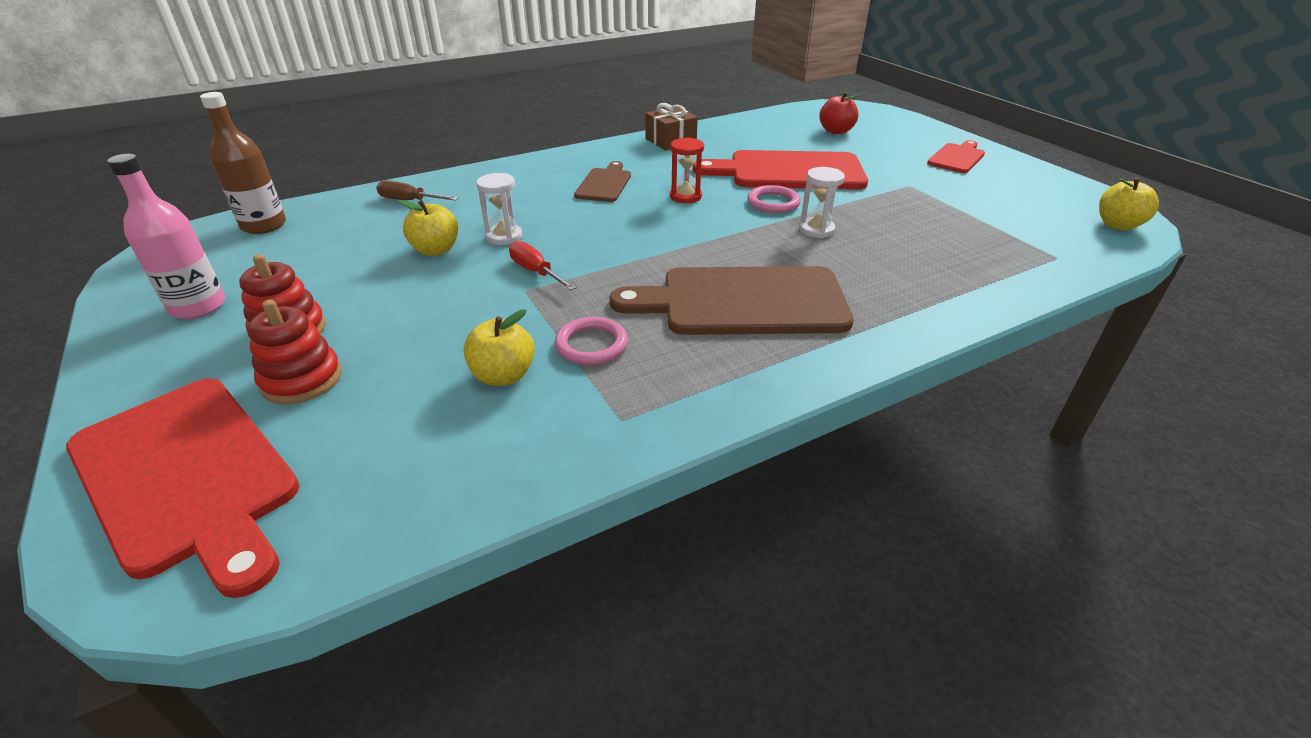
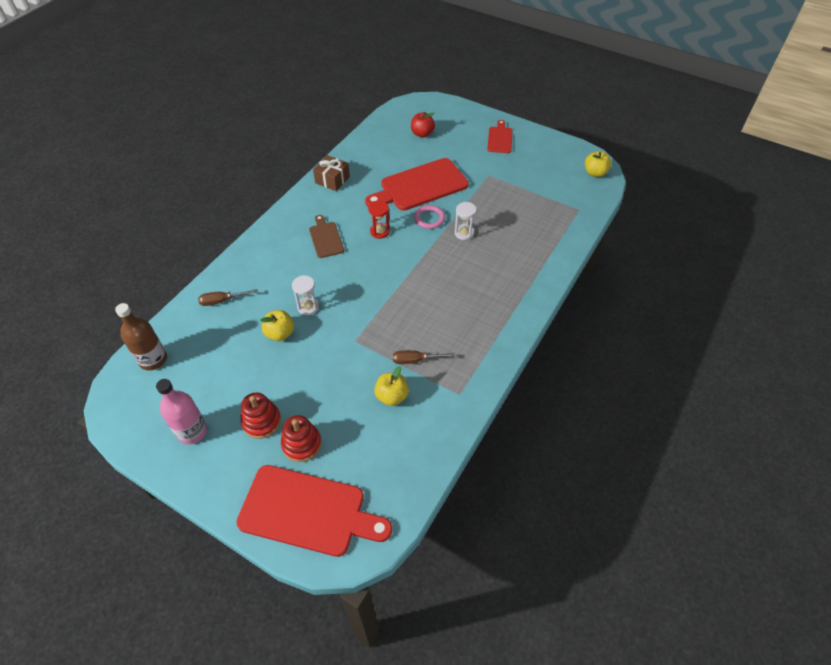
camera: 30 degrees left, 15 degrees up
red screwdriver [509,241,576,291] -> none
pink ring [555,317,628,365] -> brown screwdriver [393,350,455,364]
brown cutting board [609,266,854,335] -> none

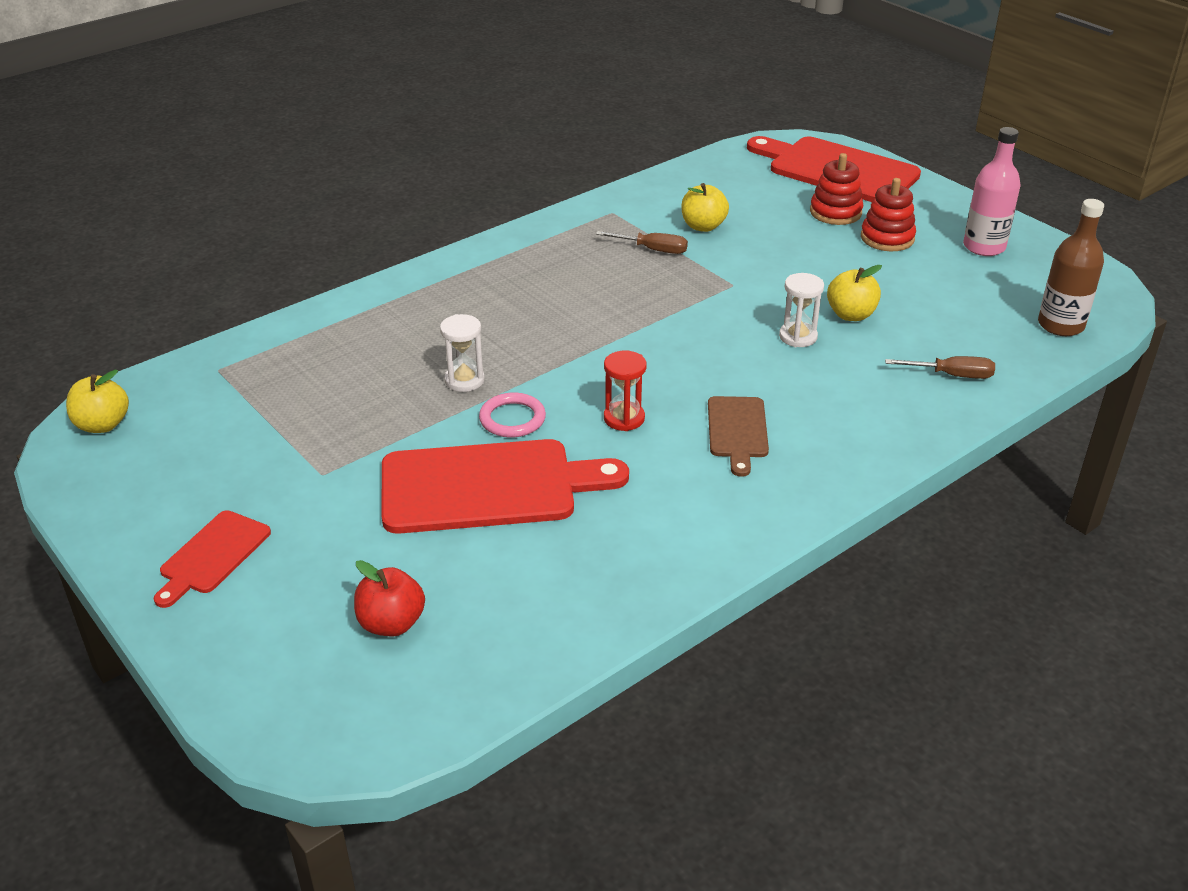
camera: 160 degrees left, 15 degrees down
brown gift [313,155,350,191] -> none

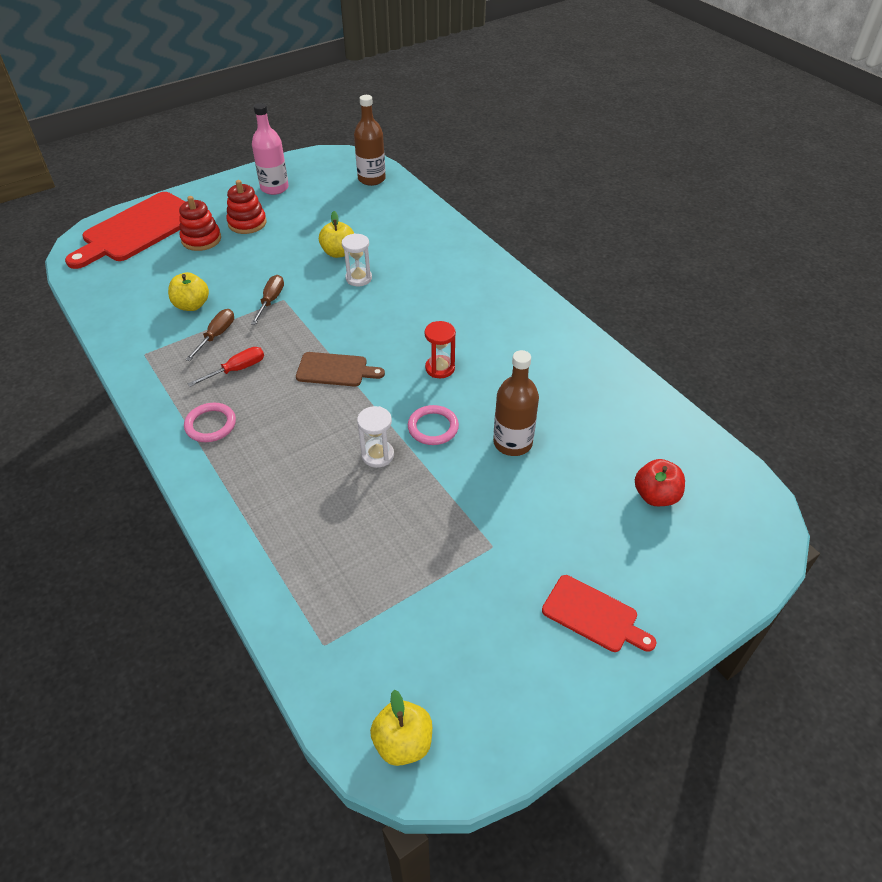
camera: 85 degrees left, 10 degrees up
red cutting board [382,439,629,534] -> brown bottle [493,350,539,456]
brown cutting board [708,396,769,477] -> brown cutting board moved to [296,352,385,387]
brown screwdriver [885,356,995,379] -> brown screwdriver moved to [251,275,284,325]
none -> pink ring [184,403,236,442]
none -> red screwdriver [188,347,264,387]

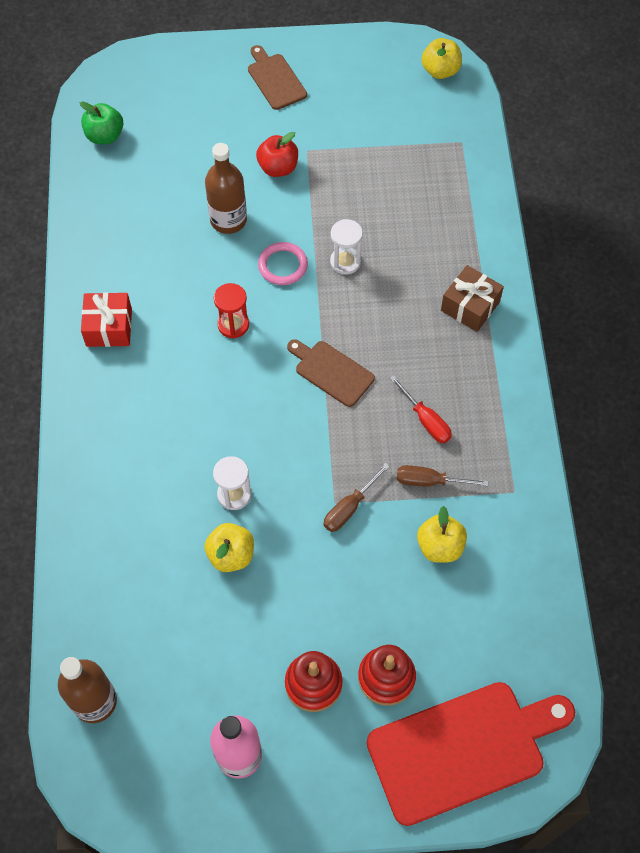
camera: 150 degrees left, 15 degrees up
pink ring [184,403,236,442] -> none
brown screwdriver [185,309,234,361] -> brown screwdriver turned 45 degrees clockwise [397,465,488,486]
red screwdriver [188,347,264,387] -> red screwdriver turned 120 degrees counterclockwise [390,375,452,443]
red cutting board [542,575,657,652] -> brown cutting board [248,45,307,110]
red apple [635,459,685,506] -> red apple moved to [256,132,298,177]
none -> green apple [80,101,123,144]
none -> red gift [81,292,132,347]
none -> brown gift [441,265,504,332]

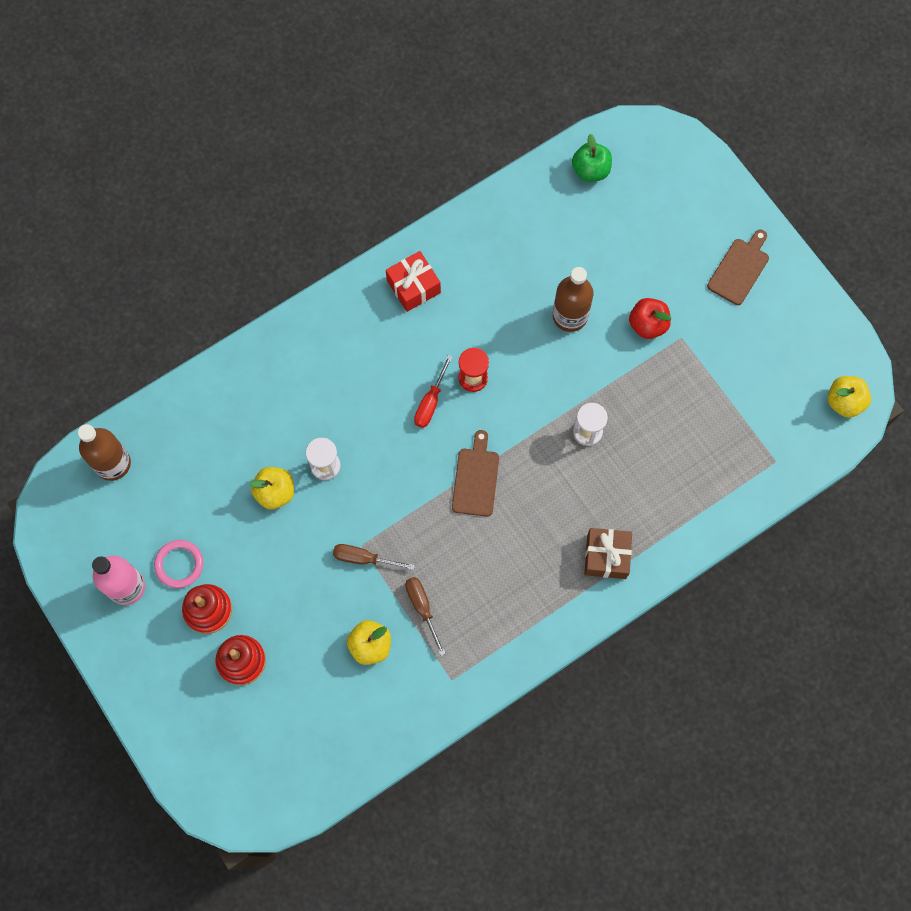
camera: 60 degrees right, 10 degrees up
pink ring [258,242,308,285] -> pink ring moved to [154,540,204,588]
red cutting board [367,682,575,826] -> none
red screwdriver [390,375,452,443] -> red screwdriver moved to [414,355,452,428]

